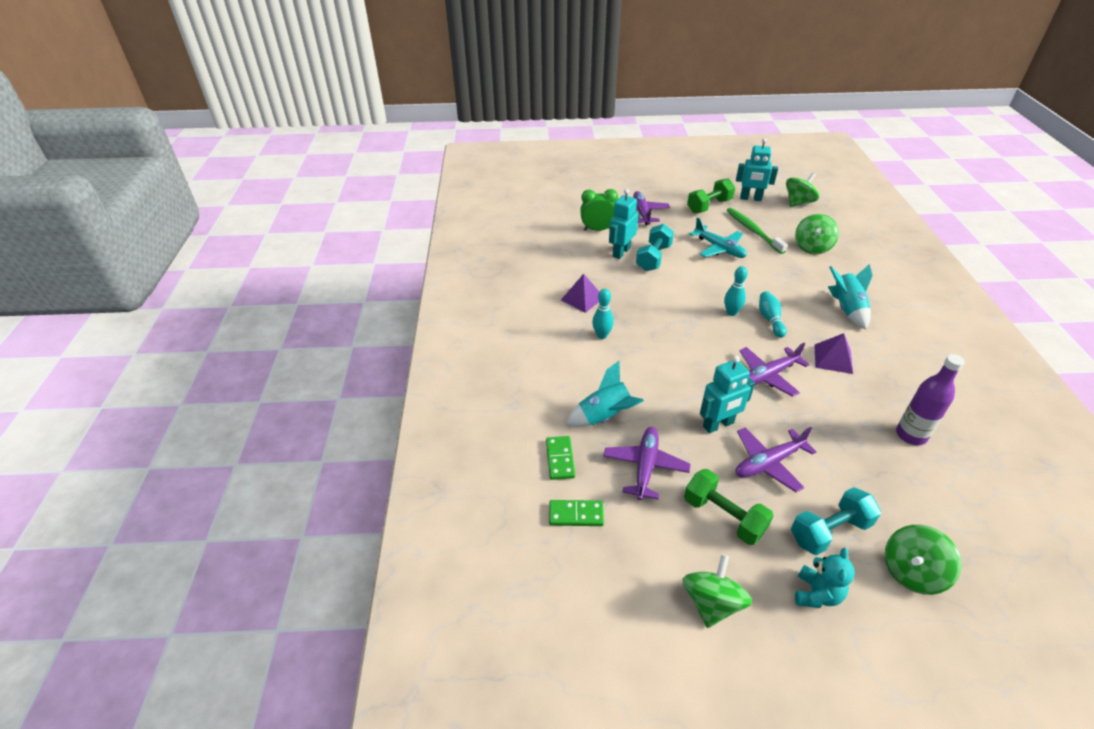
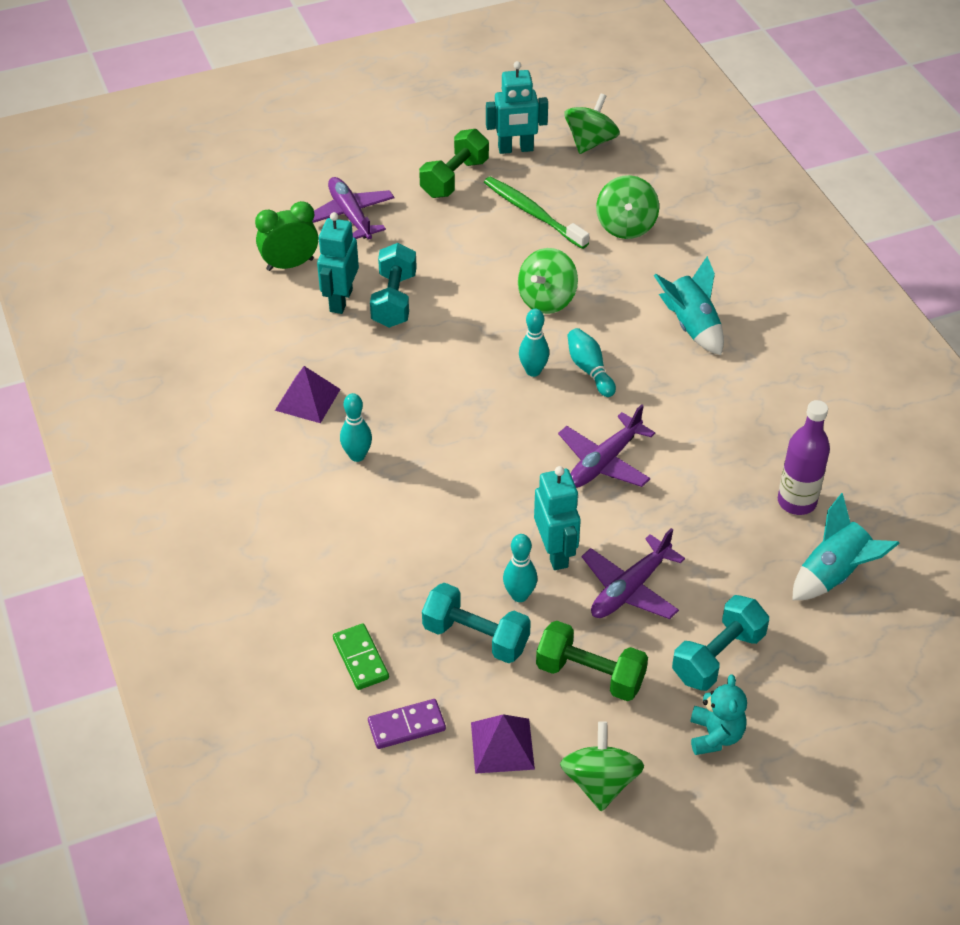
camera: 20 degrees left, 5 degrees up
green domino [549,500,604,526] -> purple domino [368,699,446,749]
turquoise rocket [566,361,644,427] -> turquoise rocket moved to [793,493,900,600]
purple plane [603,427,690,500] -> turquoise dumbbell [422,583,531,663]
turquoise plane [689,217,747,258] -> none
turquoise robot [700,356,755,433] -> turquoise robot turned 60 degrees counterclockwise [534,466,581,570]
purple pyramid [814,333,853,374] -> purple pyramid moved to [471,714,535,774]
green spinning top [885,525,962,595] -> green spinning top moved to [518,248,578,314]
none -> turquoise bowling pin [503,534,537,602]

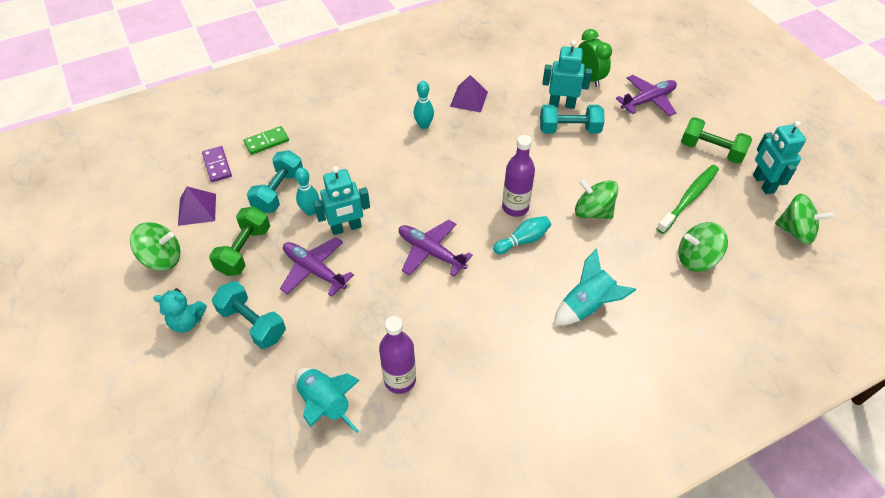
camera: 85 degrees right, 5 degrees up
turquoise bowling pin [519,309,549,377] -> purple bottle [502,135,535,217]

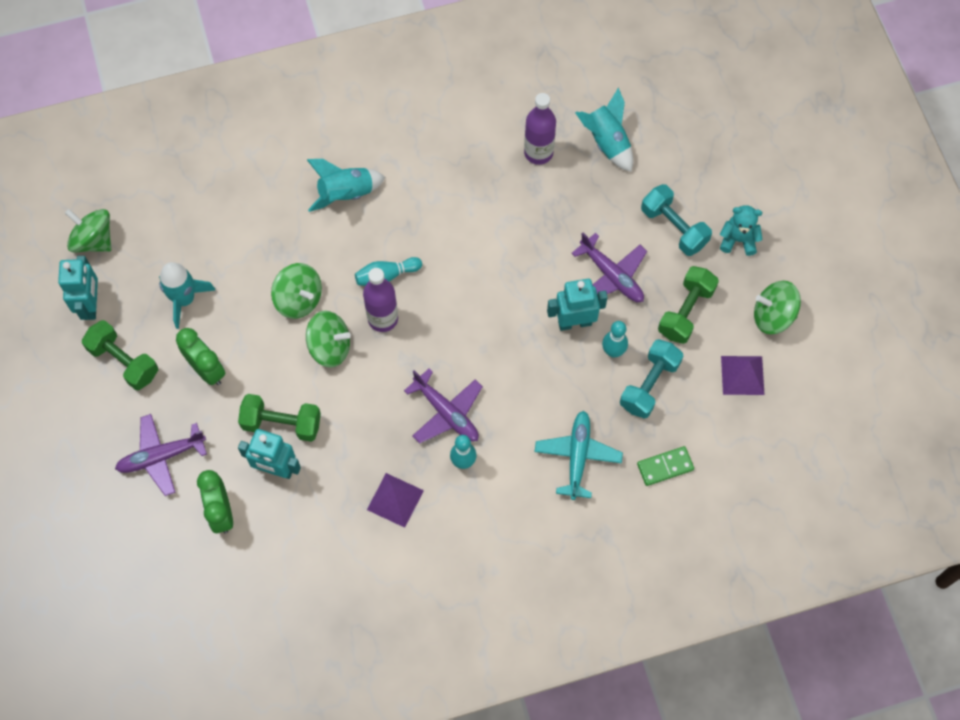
camera: 170 degrees left, 15 degrees up
purple domino [202,146,232,182] -> none
purple plane [399,220,473,276] -> purple plane moved to [404,369,483,444]
turquoise dumbbell [540,105,604,134] -> green dumbbell [238,394,321,442]
green toothbrush [657,165,719,234] -> turquoise rocket [159,262,215,329]
green spinning top [678,222,728,272] -> green spinning top moved to [306,311,351,368]
none -> green clock [176,328,225,385]
none -> turquoise plane [535,411,623,500]

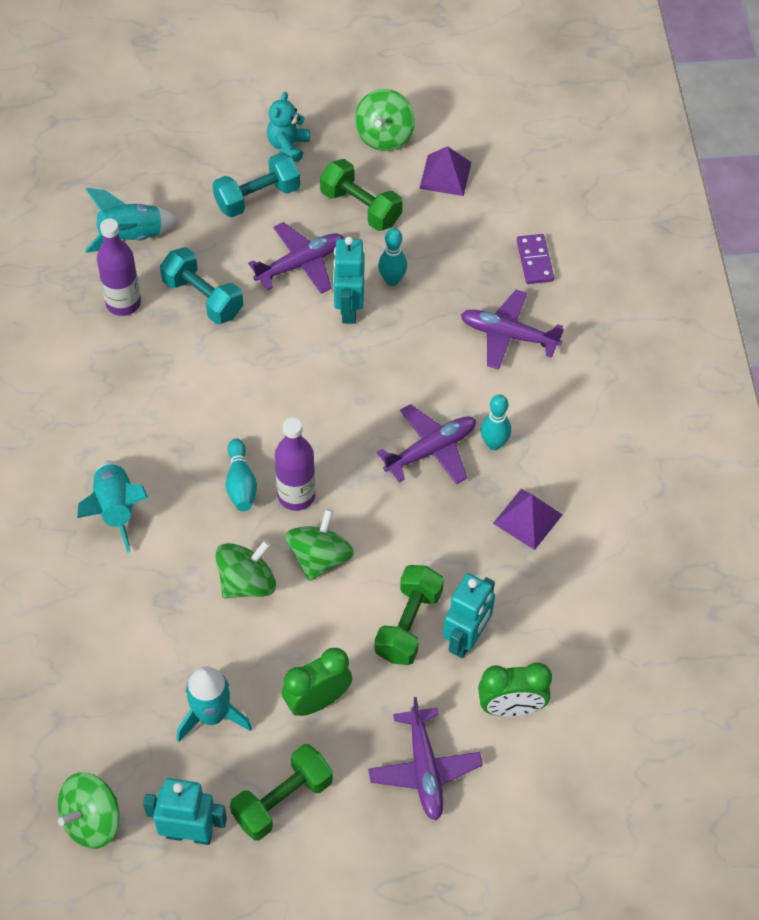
camera: 80 degrees left, 10 degrees down
turquoise plane [535,411,623,500] -> purple plane [461,290,564,370]
turquoise dumbbell [620,339,683,419] -> turquoise dumbbell moved to [160,247,243,324]
green domino [637,446,694,486] -> purple domino [517,234,554,284]

